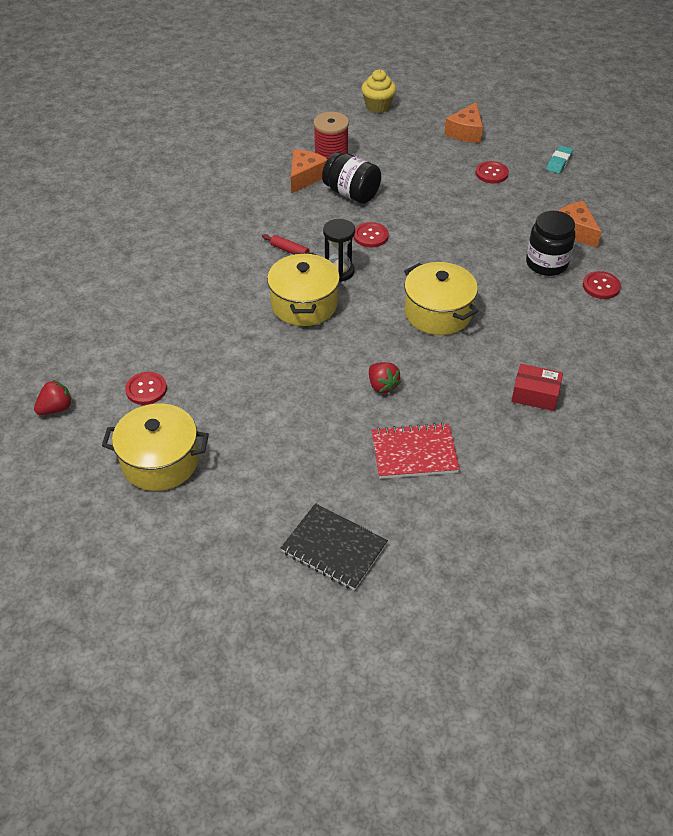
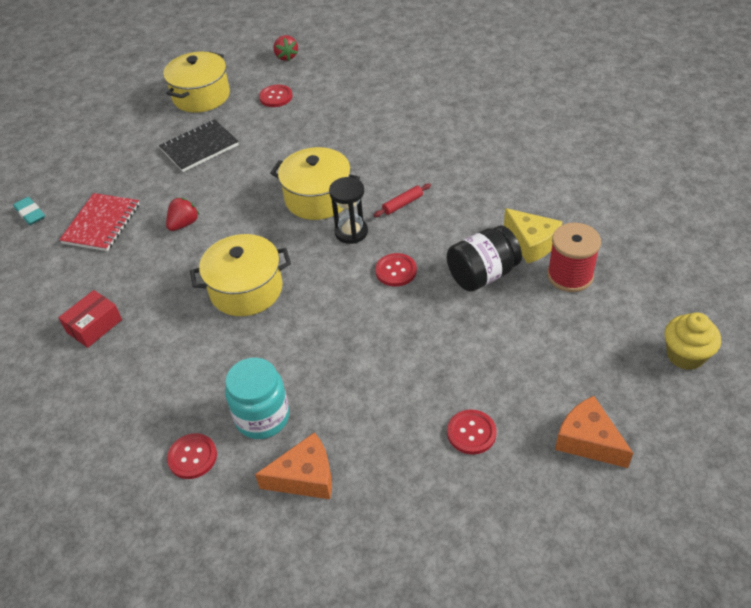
camera: 115 degrees right, 0 degrees up
black notebook [281,503,388,590] -> black notebook moved to [159,119,239,172]
orange cheese [291,149,327,193] -> yellow cheese [504,208,563,264]
red strawberry [369,362,401,394] -> red strawberry turned 135 degrees clockwise [166,198,199,231]
black jar [526,211,575,276] -> turquoise jar [225,358,290,439]
turquoise eraser [546,145,573,174] -> turquoise eraser moved to [13,197,45,225]

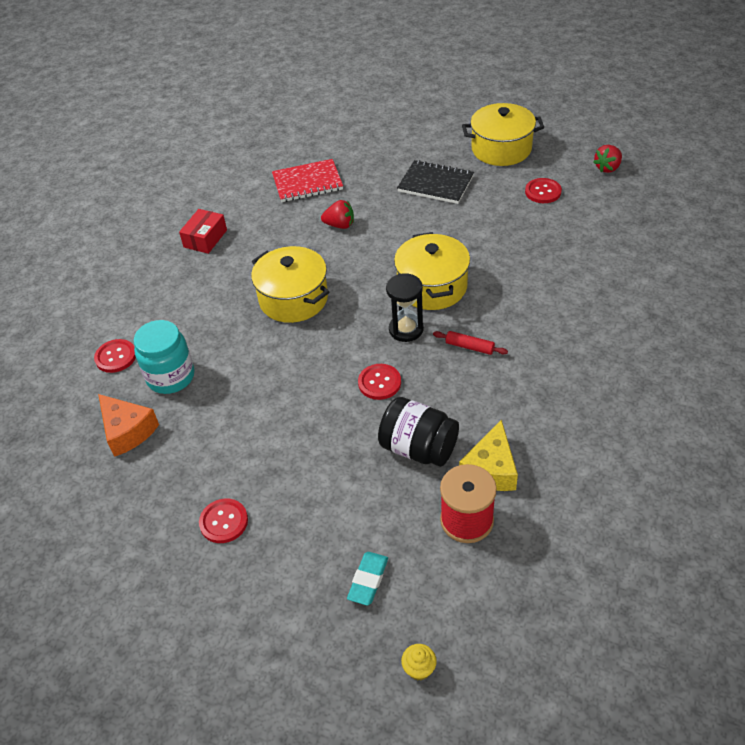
camera: 60 degrees right, 0 degrees up
turquoise eraser [13,197,45,225] -> turquoise eraser moved to [347,552,388,606]
red box [58,290,122,348] -> red box turned 75 degrees counterclockwise [179,209,227,254]
orange cheese [555,396,633,468] -> none
yellow cupcake [665,312,721,370] -> yellow cupcake [401,644,437,680], size x0.55

